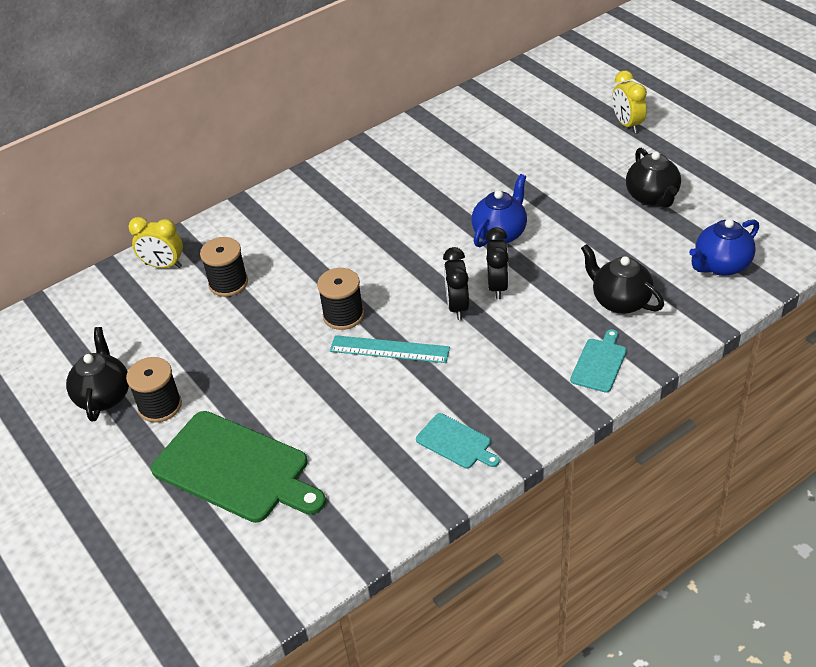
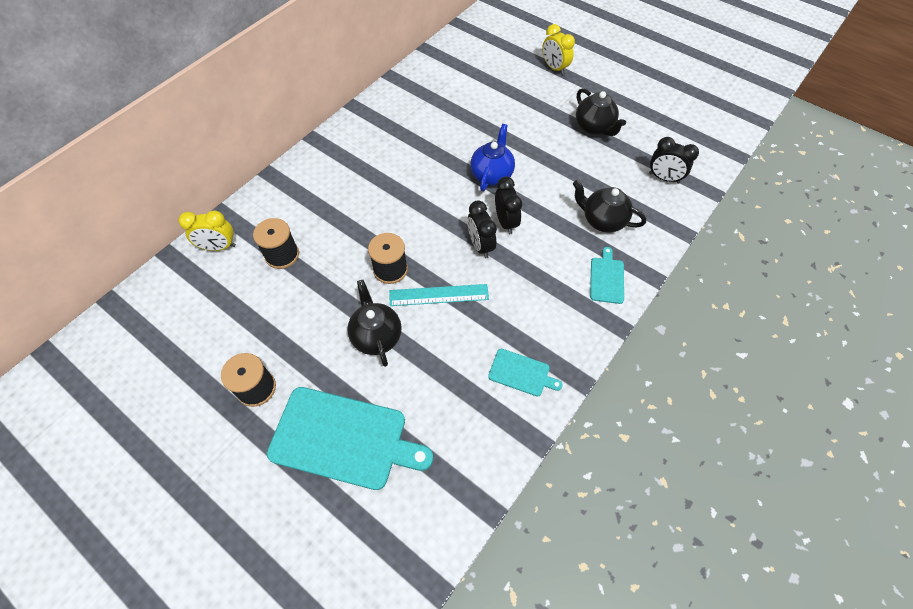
camera: 20 degrees left, 15 degrees up
black teapot [66,327,129,422] -> black teapot moved to [347,280,402,367]
green cutting board [151,411,326,523] -> turquoise cutting board [267,387,433,490]
blue teapot [689,219,759,276] -> black clock [649,137,699,184]

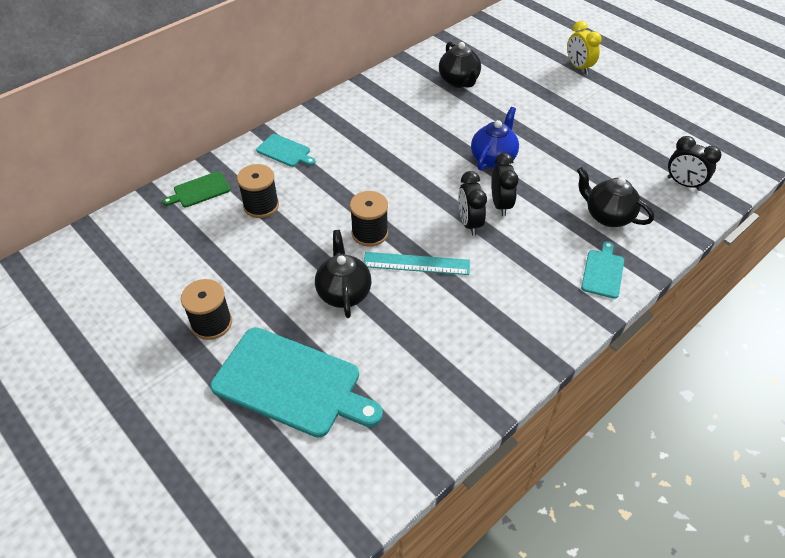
camera: 10 degrees right, 10 degrees down
yellow clock [179,210,236,251] -> green cutting board [163,171,231,207]
turquoise cutting board [488,349,563,396] -> turquoise cutting board moved to [256,134,316,167]
black teapot [576,88,626,136] -> black teapot moved to [439,42,481,88]

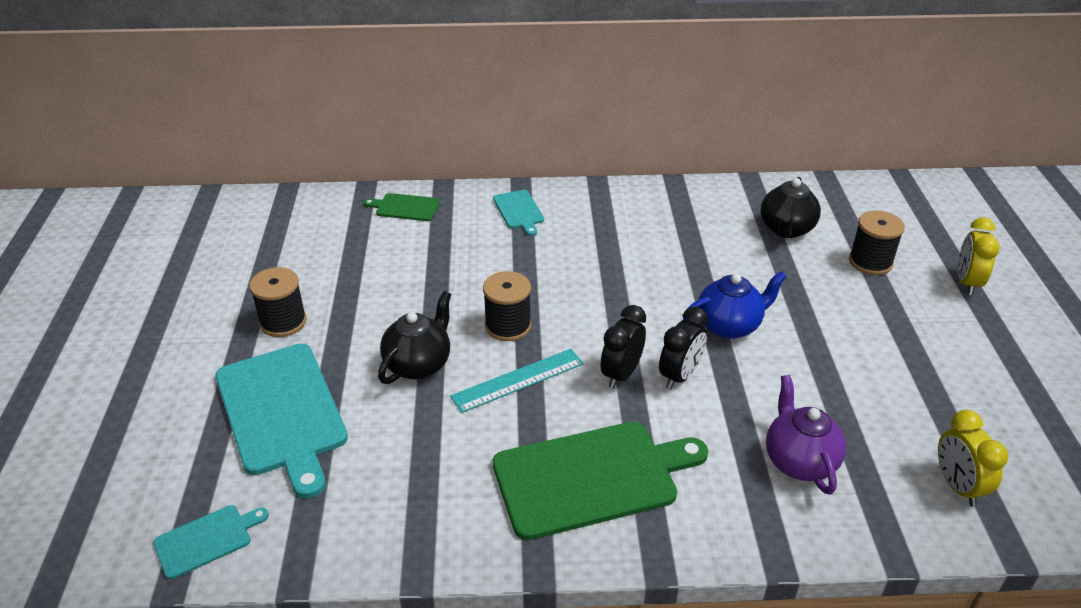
camera: 40 degrees right, 10 degrees down
black spool [237,164,279,218] -> black spool moved to [849,211,905,275]
turquoise ruler [363,252,470,275] -> turquoise ruler turned 75 degrees counterclockwise [450,349,584,413]
black teapot [577,167,654,227] -> purple teapot [766,375,846,495]
turquoise cutting board [581,241,624,299] -> turquoise cutting board moved to [153,505,269,579]
black clock [668,136,722,191] -> yellow clock [938,410,1008,507]
none -> green cutting board [493,422,708,540]

